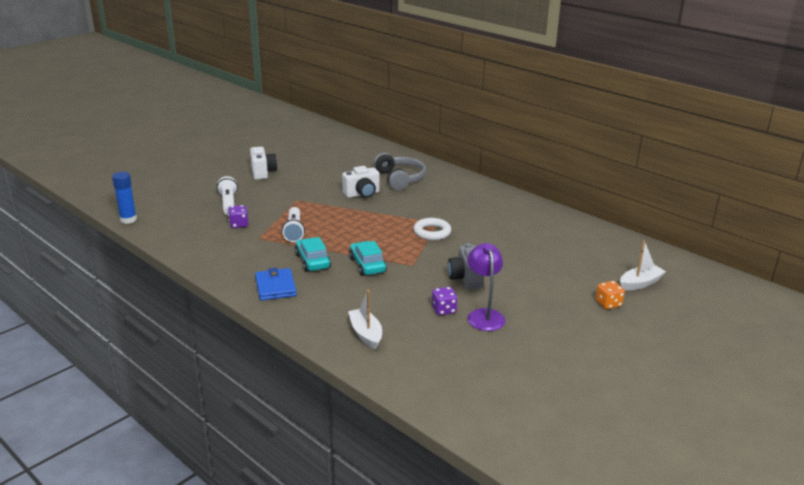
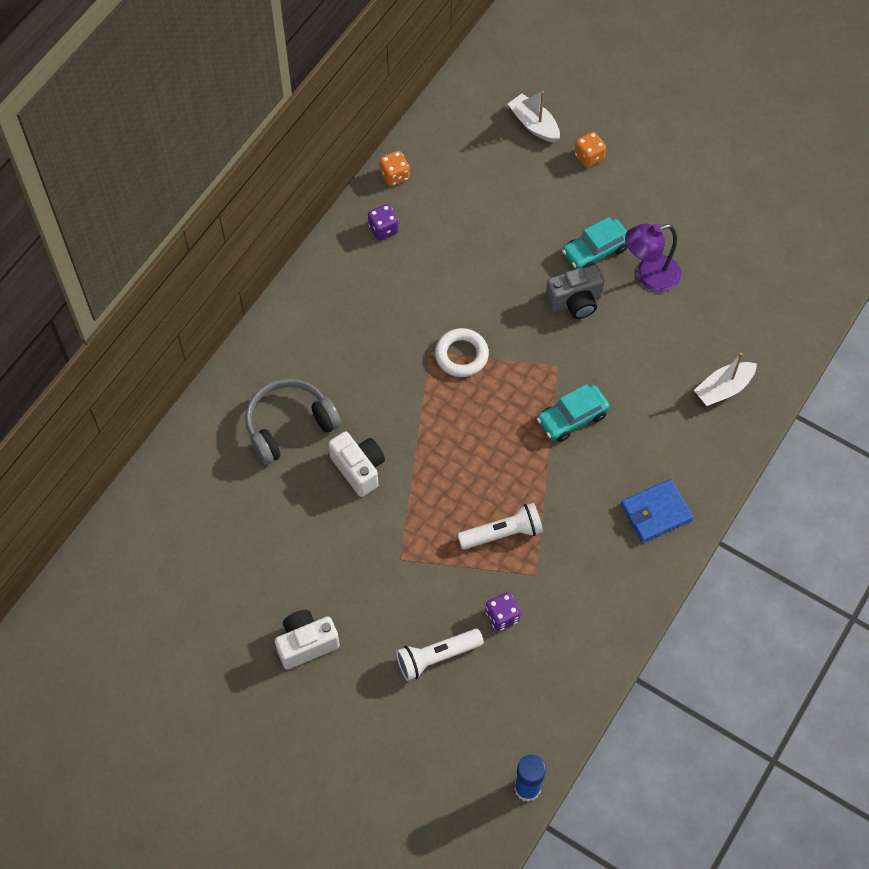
camera: 100 degrees left, 35 degrees up
turquoise car [295,237,331,272] -> turquoise car moved to [562,217,628,269]
purple dice [432,287,458,315] -> purple dice moved to [368,204,399,240]
none -> orange dice [379,151,410,186]

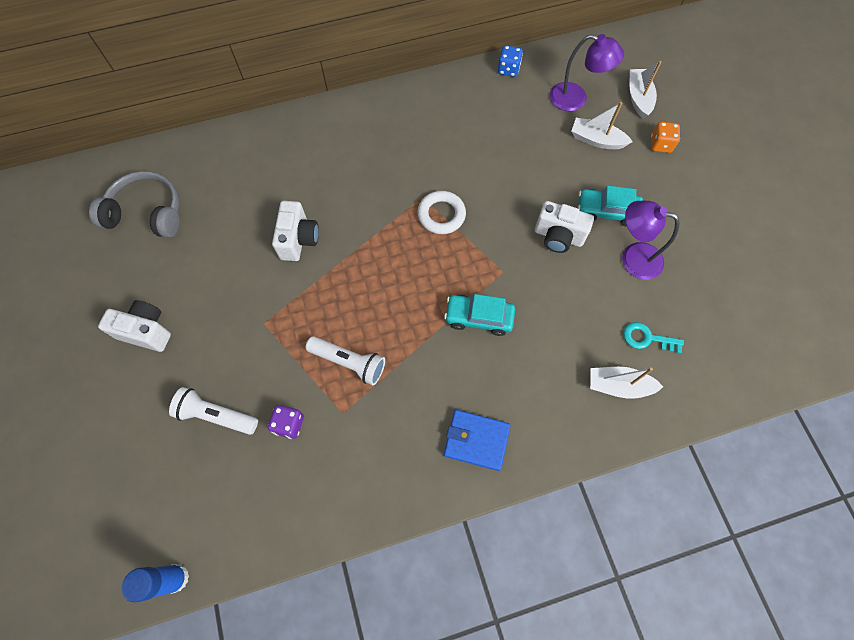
camera: 40 degrees right, 5 degrees up
grey headphones [245,379,341,465] -> grey headphones moved to [89,171,180,238]
purple dice [368,204,399,240] -> none
orange dice [379,151,410,186] -> blue dice [498,45,523,77]
grey camera [546,265,605,319] -> white camera [535,201,594,253]
none -> purple lamp [550,34,624,111]
none -> white boat [571,102,633,149]
none -> turquoise key [623,322,684,354]

